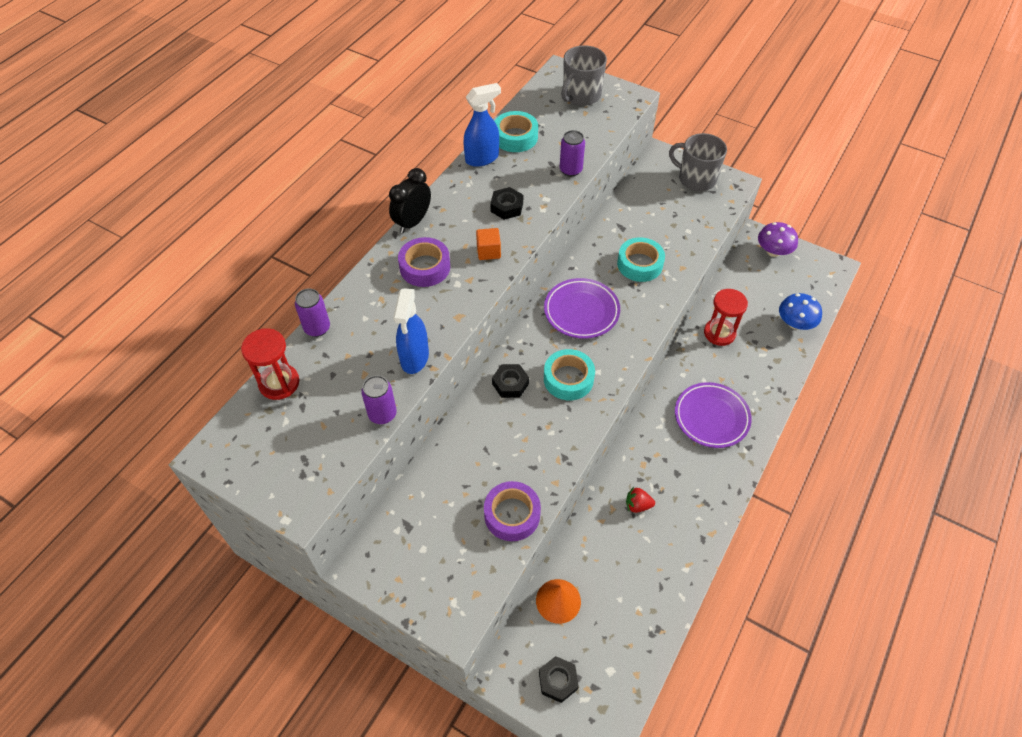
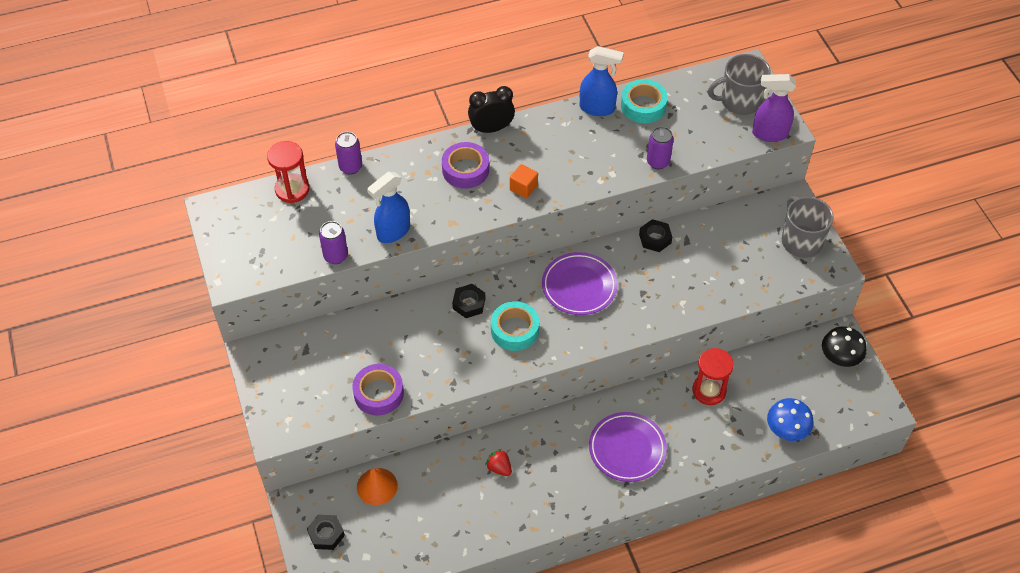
camera: 40 degrees right, 0 degrees up
black nut [490,187,523,220] -> black nut moved to [639,219,672,252]
turquoise tape [617,237,665,282] -> none
purple mushroom [758,222,798,257] -> black mushroom [822,326,867,367]
none -> purple spray bottle [752,74,796,142]

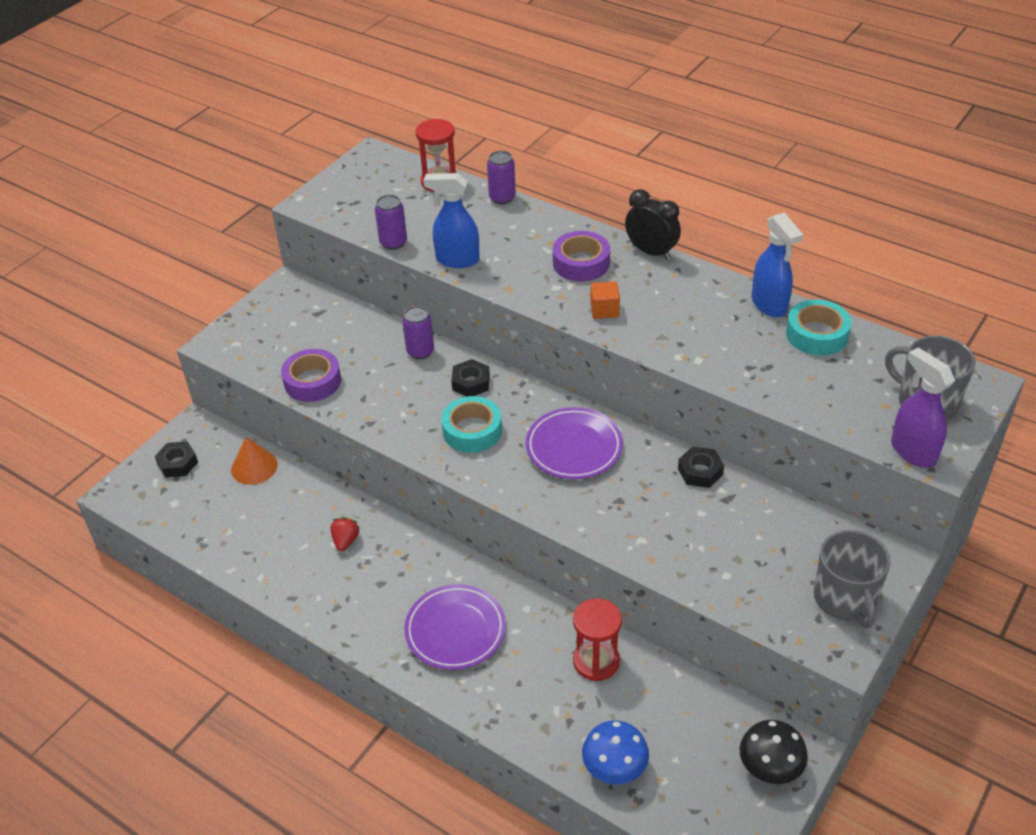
camera: 55 degrees right, 10 degrees down
purple can [647,127,674,169] -> purple can moved to [402,306,434,360]
grey mug [782,196,834,258] -> grey mug turned 135 degrees clockwise [814,530,891,628]

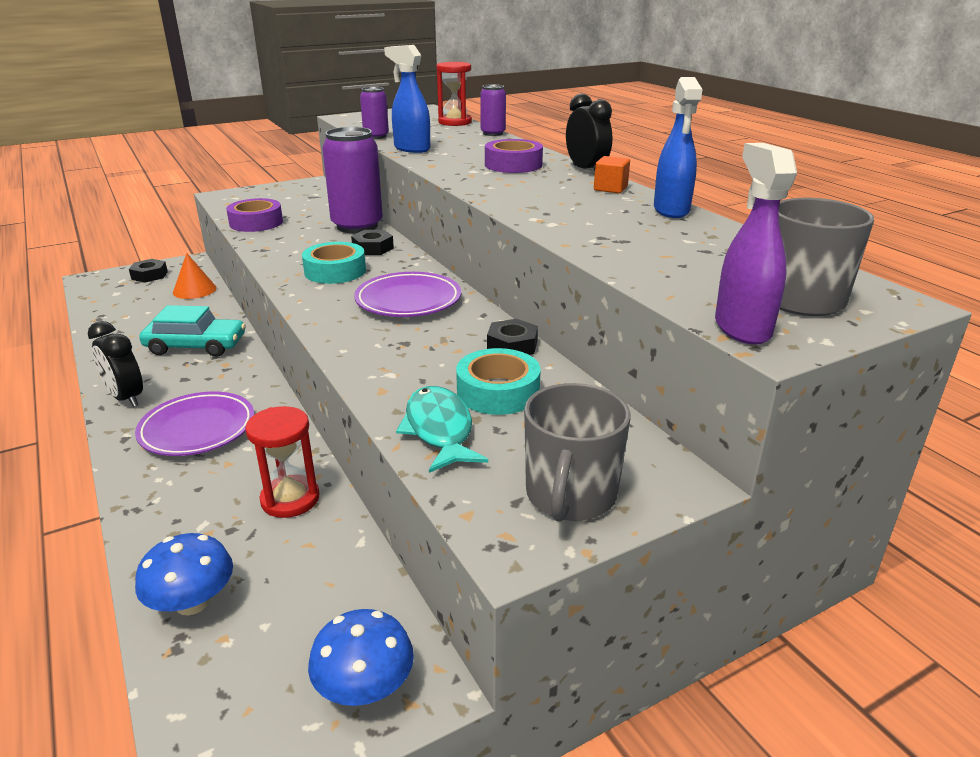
camera: 25 degrees right, 15 degrees down
red strawberry [330,517,360,551] -> turquoise car [139,305,246,357]
purple can [402,306,434,360] -> purple can [322,127,383,233], size x1.94
orange cube [590,281,620,319] -> orange cube moved to [594,156,630,193]
black mushroom [739,720,808,784] -> blue mushroom [308,609,414,706]
turquoise tape [786,299,852,356] -> turquoise tape moved to [456,348,541,415]
none -> black clock [88,321,143,407]
none -> turquoise fish [396,386,488,473]

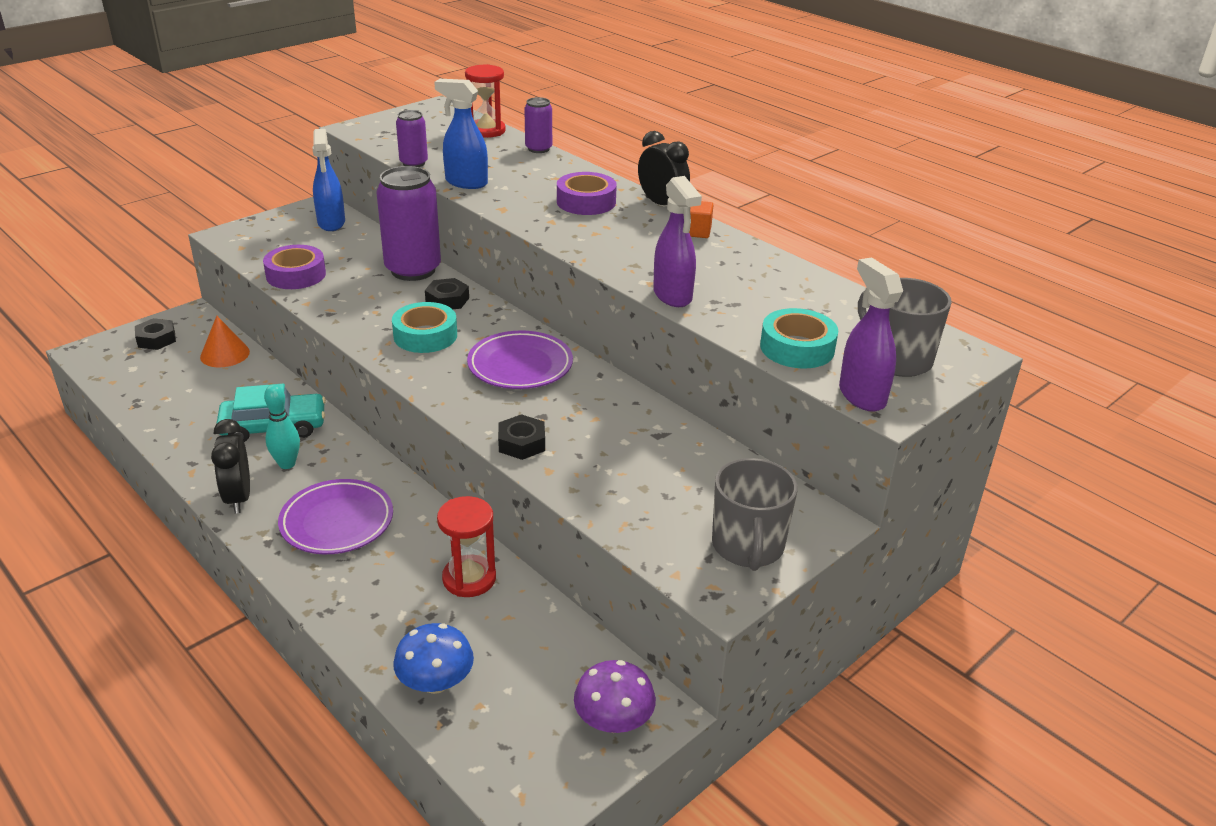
camera: 15 degrees left, 5 degrees up
black clock [88,321,143,407] -> black clock turned 45 degrees clockwise [211,419,250,514]
blue mushroom [308,609,414,706] -> purple mushroom [574,660,656,733]
turquoise fish [396,386,488,473] -> none
turquoise tape [456,348,541,415] -> turquoise tape moved to [760,308,838,369]
black nut [487,318,538,355] -> black nut moved to [498,414,545,460]
blue spray bottle [654,77,703,218] -> blue spray bottle moved to [312,129,345,231]
none -> turquoise bowling pin [264,384,300,469]
none -> purple spray bottle [653,176,702,307]

